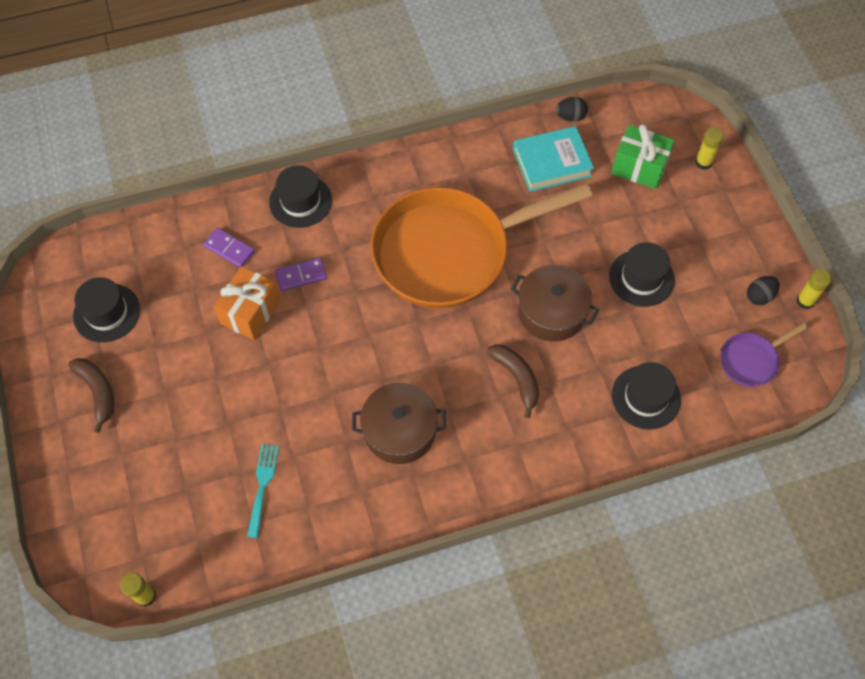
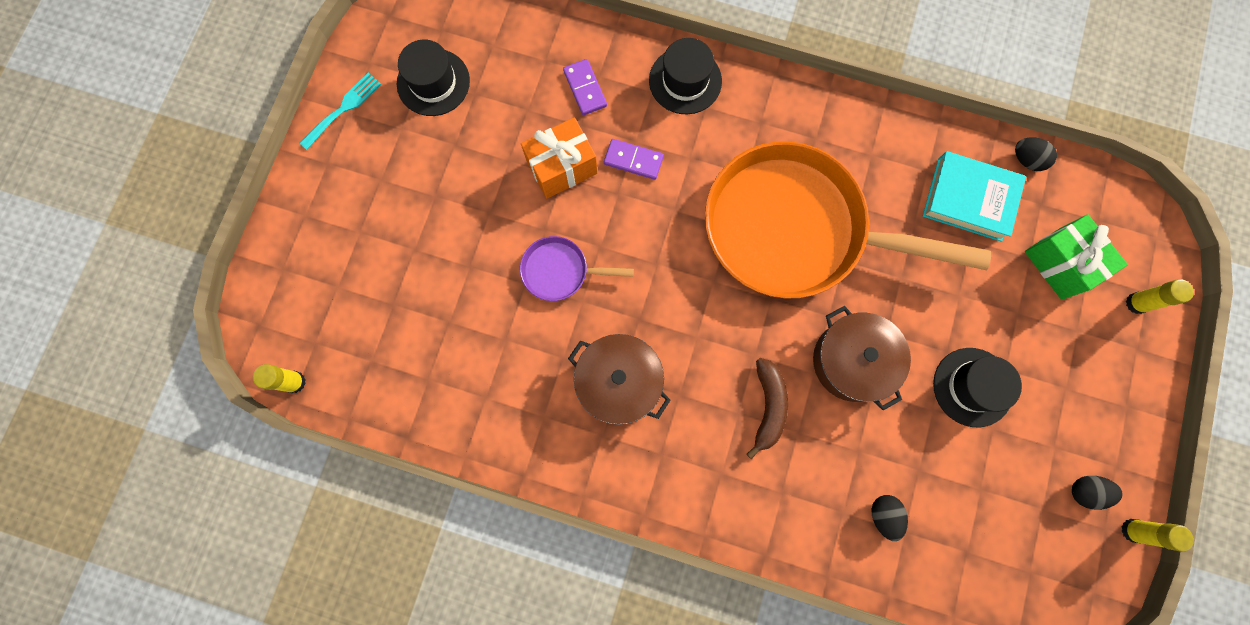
camera: 35 degrees right, 15 degrees up
brown banana [68,358,114,433] -> none
turquoise fork [247,444,279,538] -> turquoise fork moved to [299,73,381,150]
black hat [612,362,681,430] -> black egg [872,495,908,541]
purple pan [720,322,808,387] -> purple pan moved to [520,236,634,301]

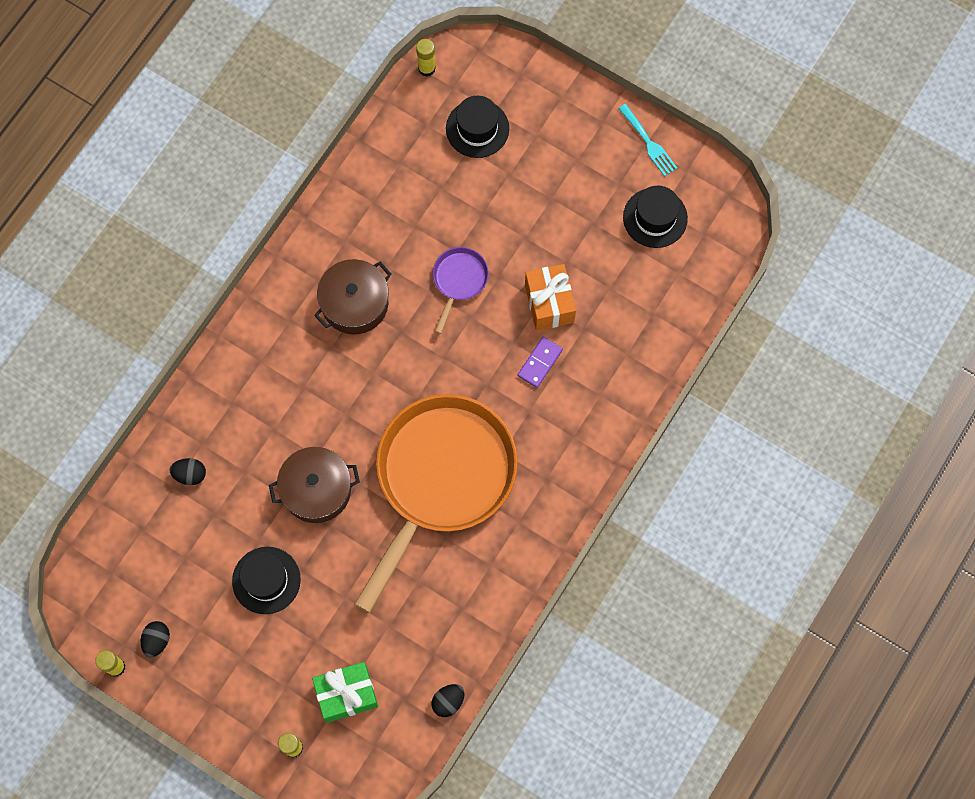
camera: 105 degrees right, 5 degrees down
purple domino [563,59,607,115] -> none
black hat [649,38,722,114] -> black hat moved to [446,96,509,158]
brown banana [747,358,788,459] -> none
turquoise book [923,151,1026,242] -> none

